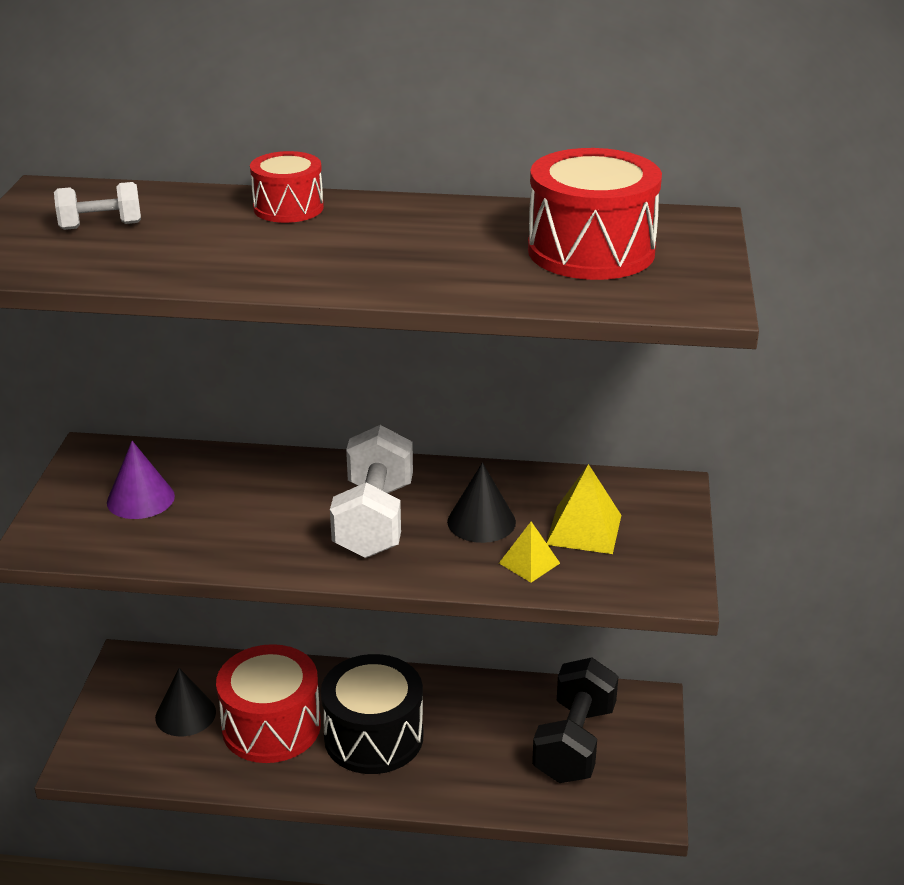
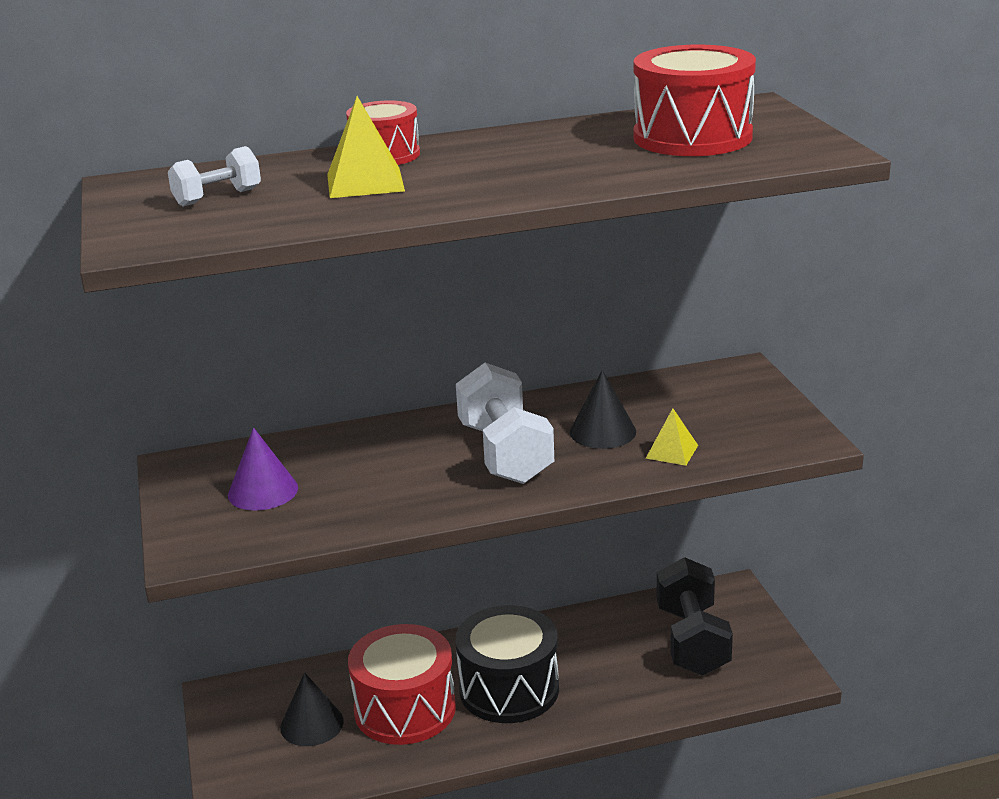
camera: 20 degrees left, 5 degrees down
yellow pyramid [546,464,621,554] -> yellow pyramid moved to [327,96,405,198]

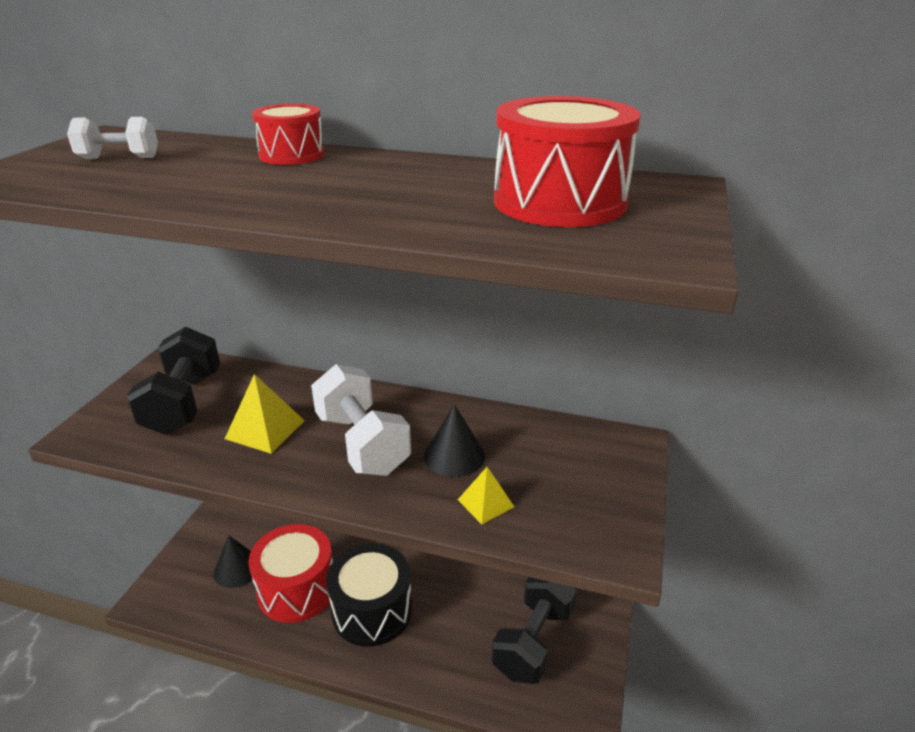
camera: 30 degrees right, 5 degrees up
purple cone [228,428,298,510] -> black dumbbell [127,327,220,435]
yellow pyramid [327,96,405,198] -> yellow pyramid moved to [225,374,305,454]
white dumbbell [456,362,554,484] -> white dumbbell turned 45 degrees counterclockwise [311,364,411,476]

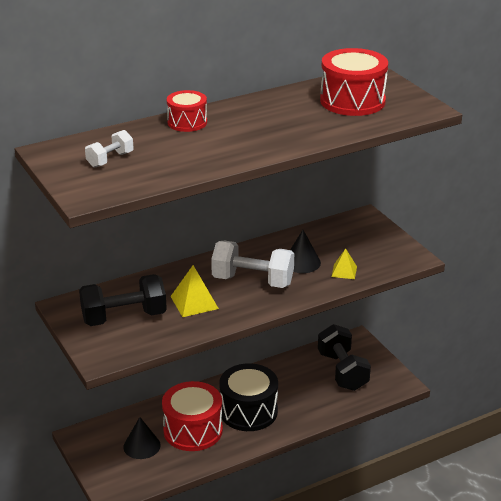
camera: 45 degrees left, 0 degrees up
black dumbbell [127,327,220,435] -> black dumbbell turned 60 degrees counterclockwise [79,274,167,326]

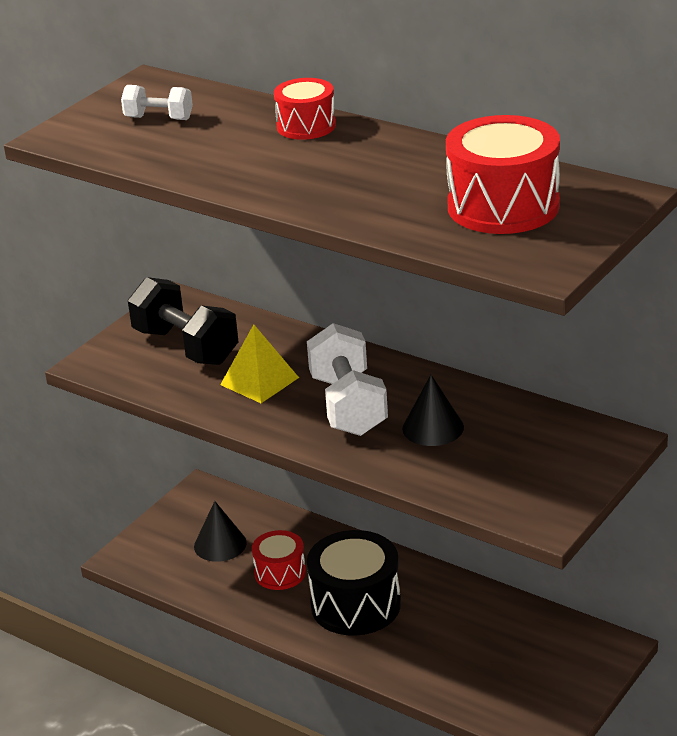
camera: 65 degrees right, 0 degrees up
red drum [162,381,223,451] -> red drum [252,530,306,590], size x0.59
black dumbbell [318,324,371,391] -> none
yellow pyramid [332,248,357,279] -> none

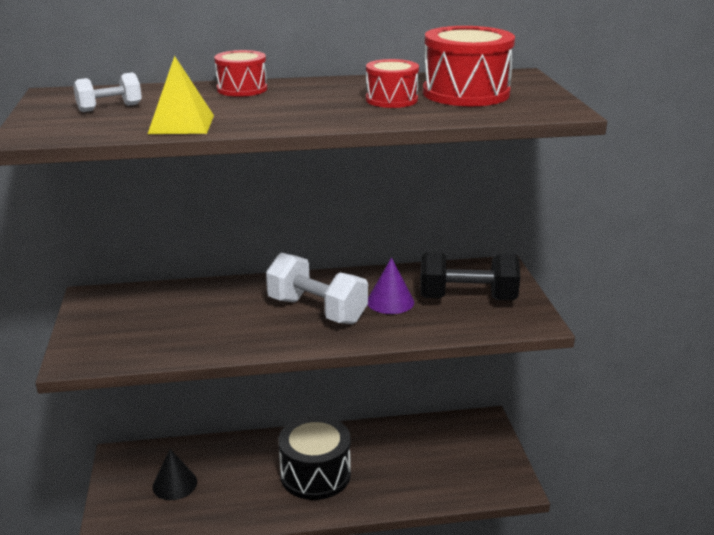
camera: 45 degrees left, 5 degrees down
black dumbbell [128,277,239,365] -> black dumbbell moved to [420,252,520,300]
yellow pyramid [220,324,299,403] -> yellow pyramid moved to [148,56,214,134]
red drum [252,530,306,590] -> red drum moved to [366,59,419,108]
black cone [402,375,464,446] -> purple cone [368,258,414,314]

